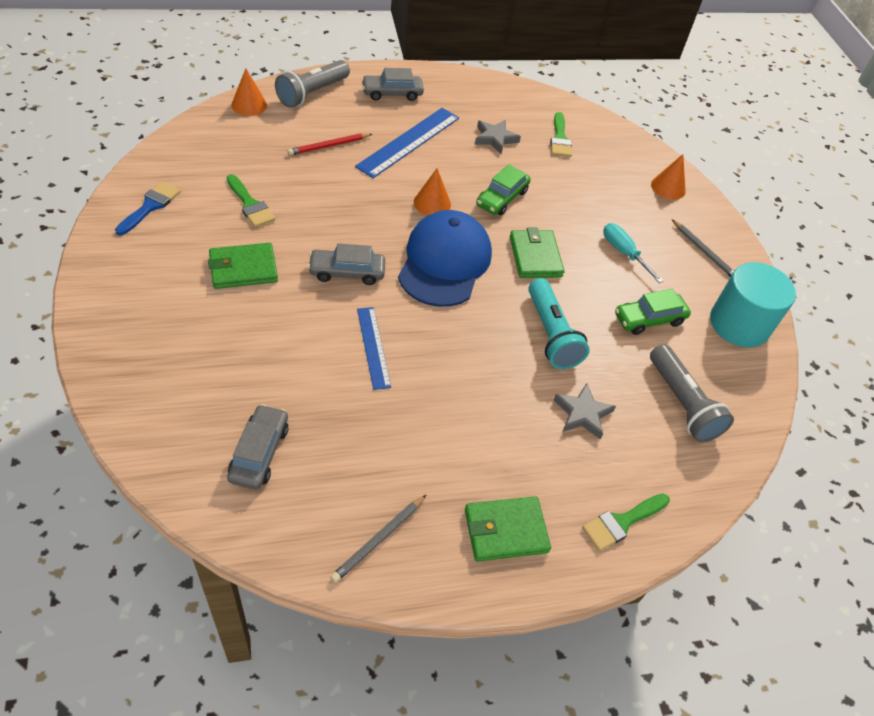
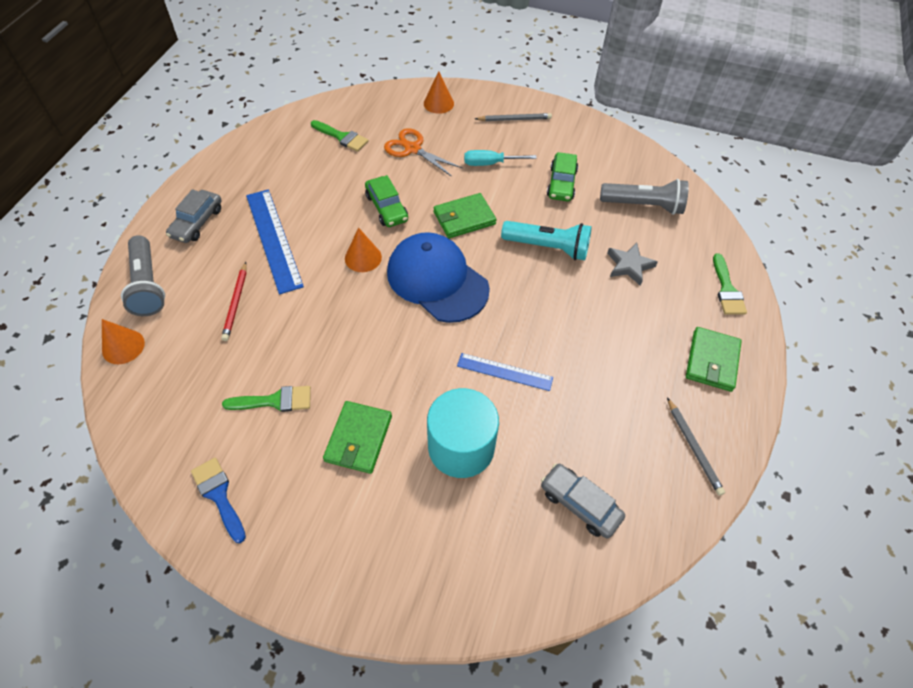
camera: 55 degrees left, 5 degrees up
grey car [308,243,385,285] -> none
grey star [475,120,521,154] -> none
green wallet [510,228,564,278] -> green wallet turned 45 degrees counterclockwise [433,193,497,238]
turquoise cylinder [710,262,796,348] -> turquoise cylinder moved to [427,388,499,478]
none -> orange scissors [384,128,462,177]

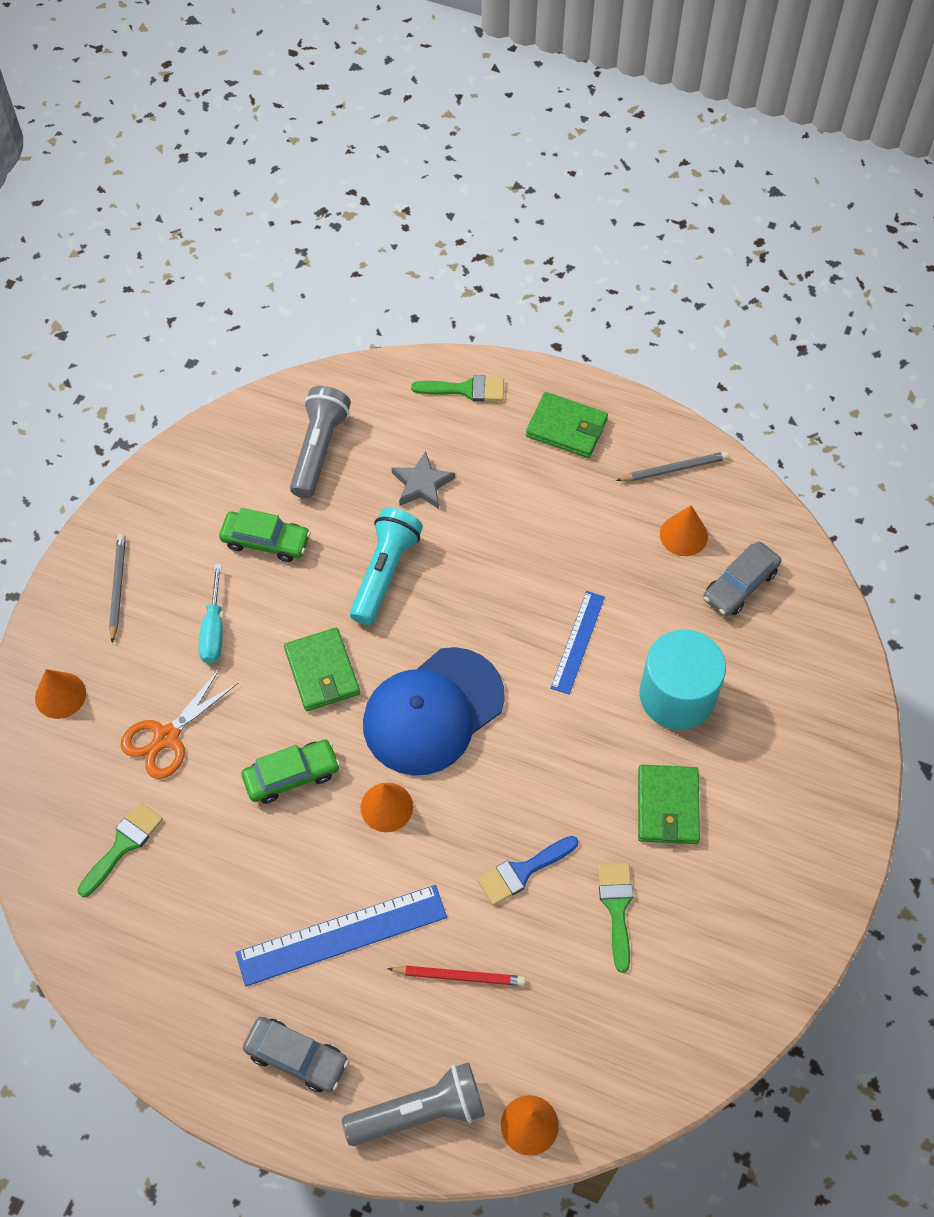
camera: 85 degrees left, 5 degrees up
blue brush [191,458,246,543] -> blue brush moved to [478,836,578,906]
green wallet [323,401,392,474] -> green wallet turned 75 degrees clockwise [638,765,700,844]
none -> orange cone [660,505,708,556]

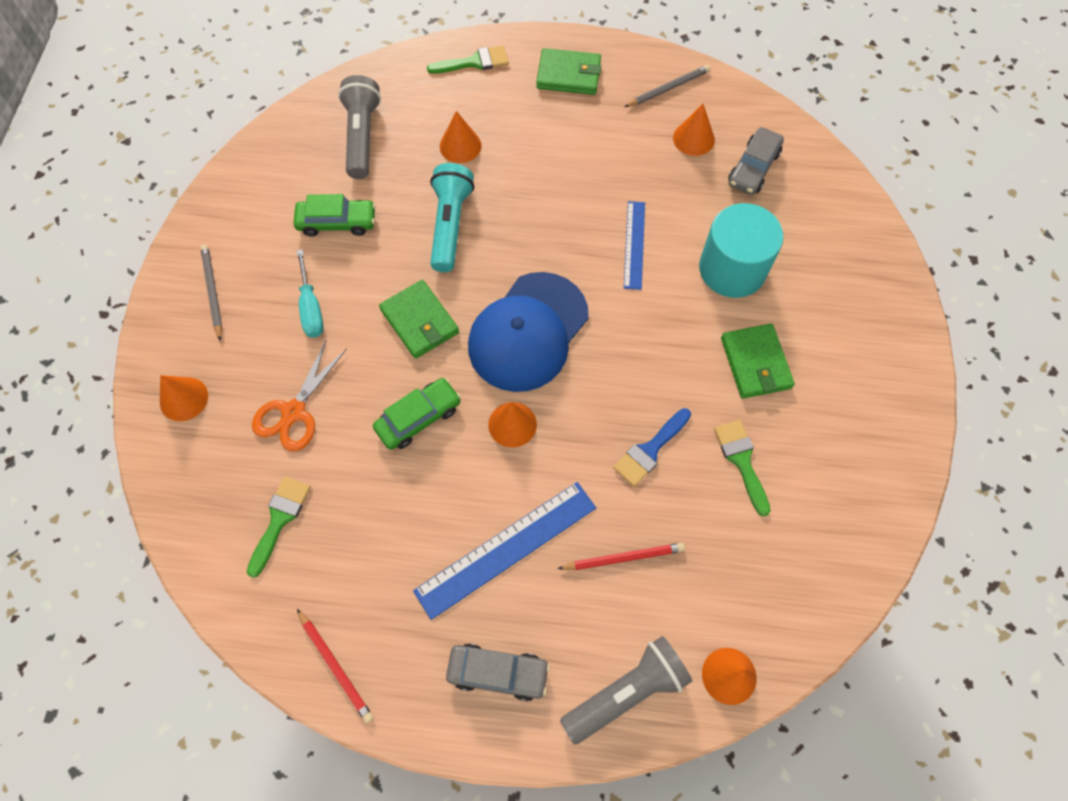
camera: 15 degrees left, 5 degrees up
grey star [392,451,455,509] -> orange cone [440,111,481,163]
none -> red pencil [297,609,374,723]

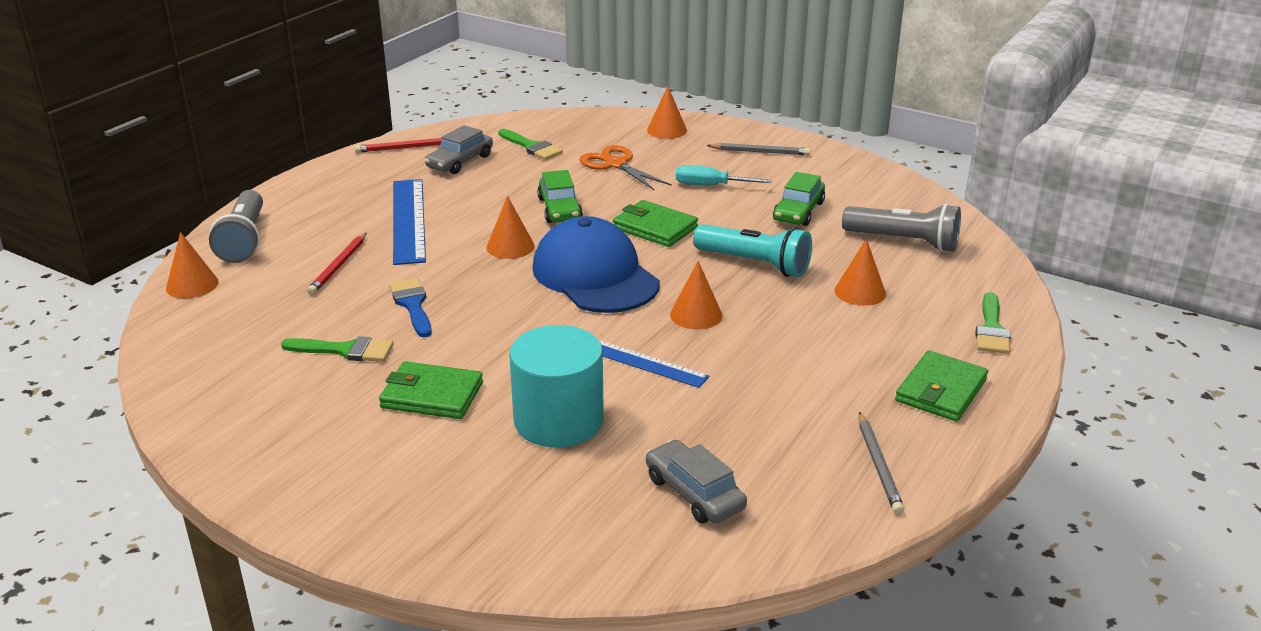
camera: 115 degrees right, 35 degrees down
green wallet [379,280,459,359] -> green wallet turned 45 degrees clockwise [613,200,698,247]
grey car [446,644,550,701] -> grey car moved to [424,125,493,174]
orange cone [673,104,715,156] -> orange cone moved to [670,261,723,329]

